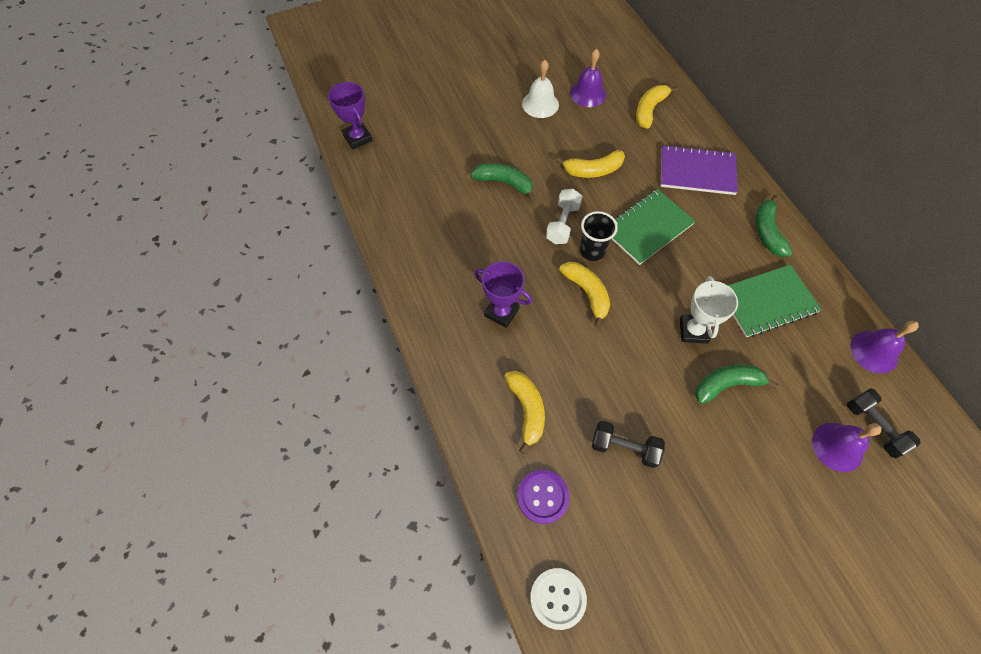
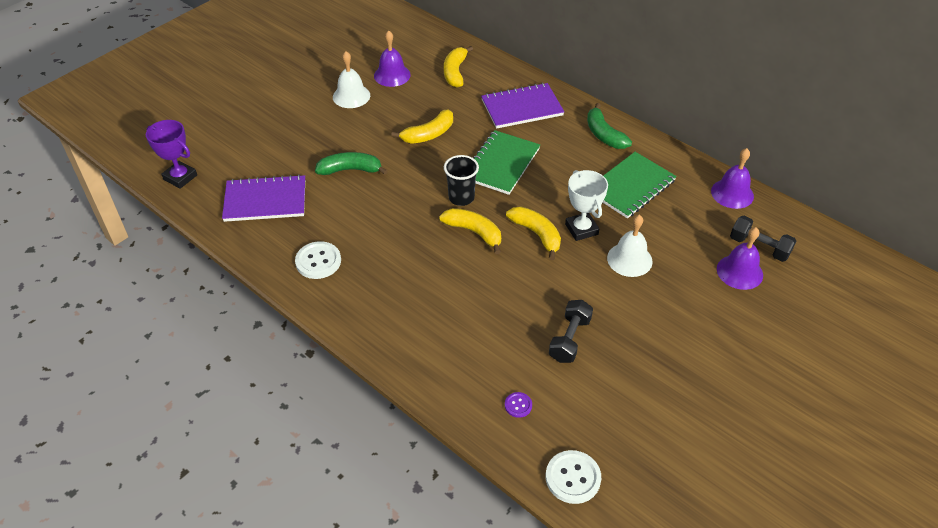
camera: 25 degrees left, 15 degrees down
purple trophy [474,261,532,328] -> none
yellow banana [504,371,545,454] -> yellow banana moved to [506,207,561,260]
purple button [517,470,570,524] -> purple button [505,392,532,418], size x0.53
white dumbbell [546,189,582,244] -> none
black dumbbell [592,421,665,468] -> black dumbbell turned 60 degrees counterclockwise [549,300,593,363]
green banana [695,364,778,404] -> white bell [607,215,653,277]
none -> purple notebook [222,175,305,222]
none -> white button [295,241,341,279]

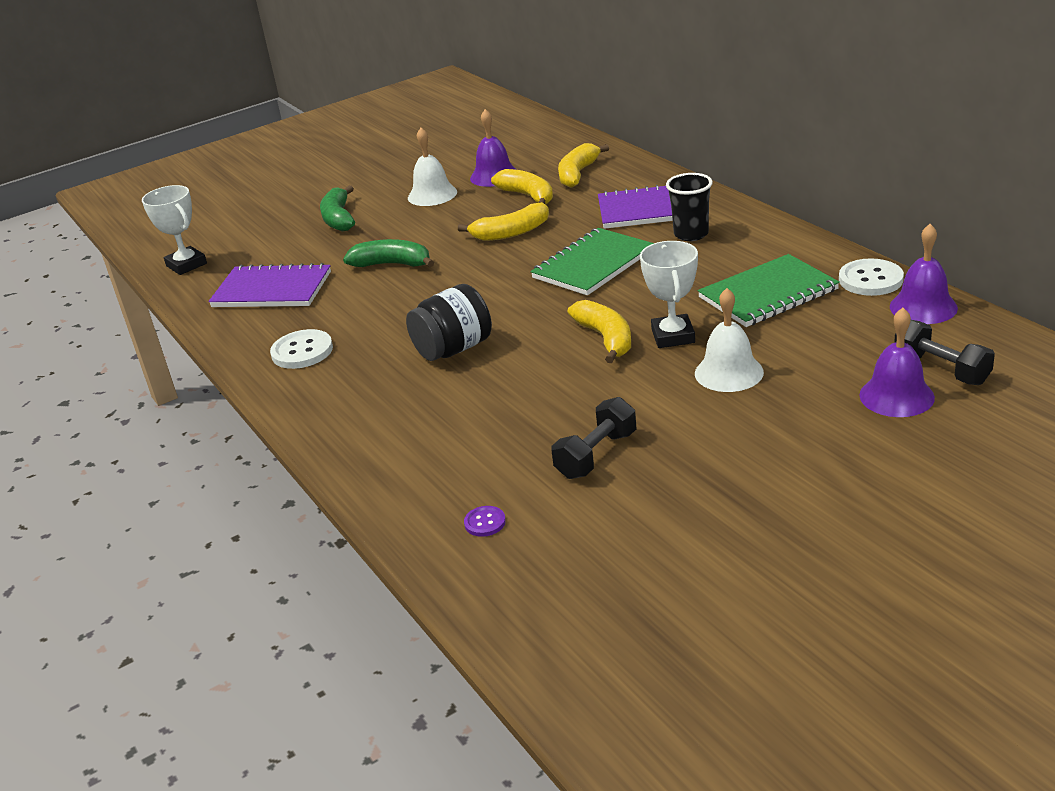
camera: 20 degrees right, 15 degrees down
purple trophy [146,120,197,189] -> white trophy [142,185,207,275]
yellow banana [439,208,501,254] -> yellow banana moved to [491,169,553,205]
black cup [444,155,479,206] -> black cup moved to [666,173,713,241]
white button [546,450,601,504] -> white button moved to [839,258,904,296]
green banana [587,103,632,149] -> green banana moved to [320,185,355,232]
none -> black jar [406,284,492,361]

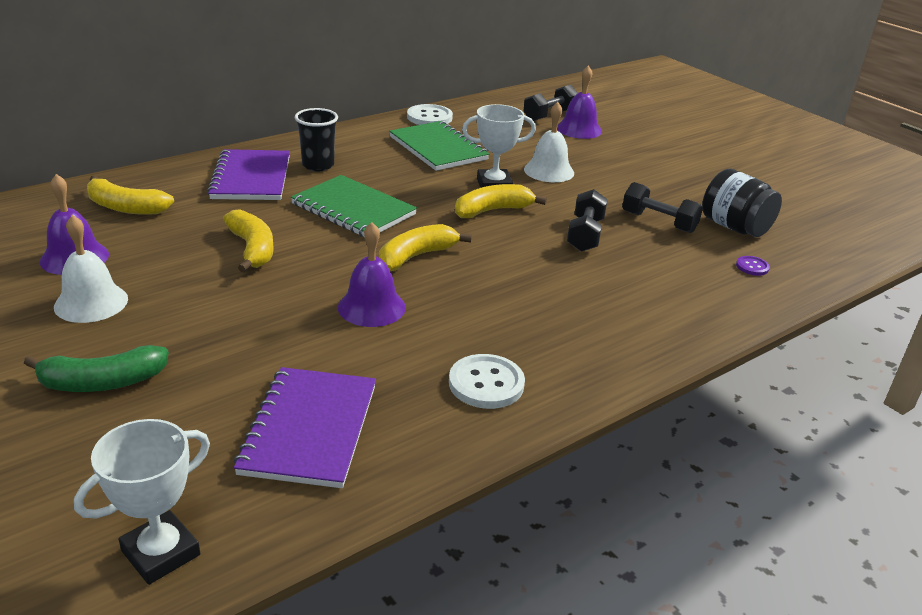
camera: 100 degrees left, 0 degrees up
green banana [343,239,434,267] -> none
black jar [406,284,492,361] -> black jar moved to [702,169,782,237]
yellow banana [491,169,553,205] -> yellow banana moved to [379,224,471,271]
purple bell [890,224,958,324] -> purple bell moved to [338,222,406,327]
none -> black dumbbell [567,189,608,252]

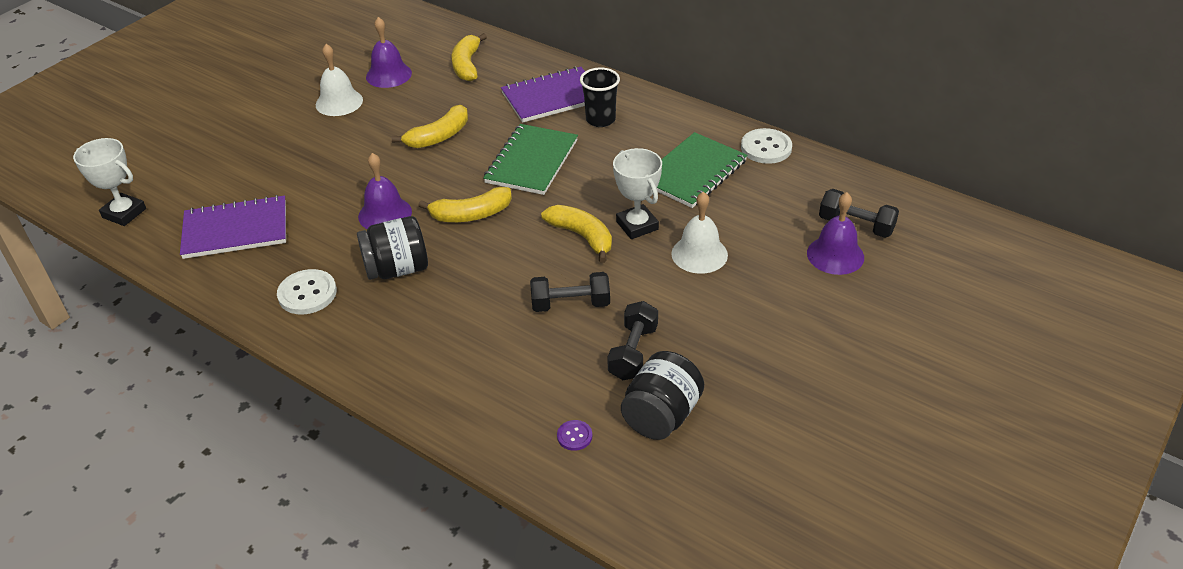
camera: 75 degrees right, 10 degrees up
green banana [24,345,169,392] -> none
yellow banana [379,224,471,271] -> yellow banana turned 135 degrees clockwise [418,187,512,222]
none -> black jar [357,216,428,280]

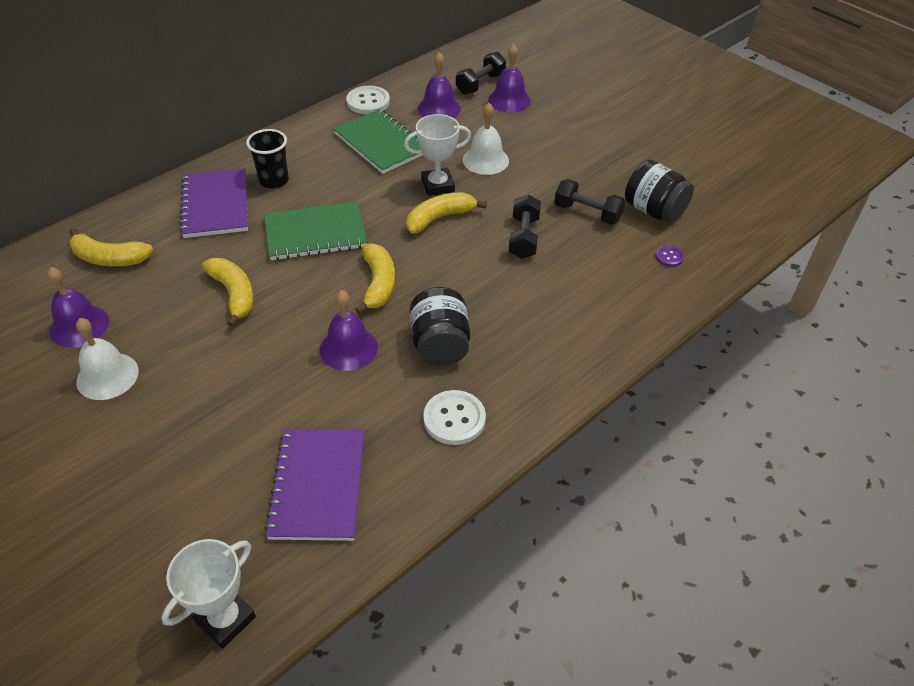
camera: 80 degrees left, 5 degrees up
green notebook [483,124,578,195] -> green notebook turned 45 degrees counterclockwise [264,201,367,260]
none -> purple bell [418,52,461,118]

